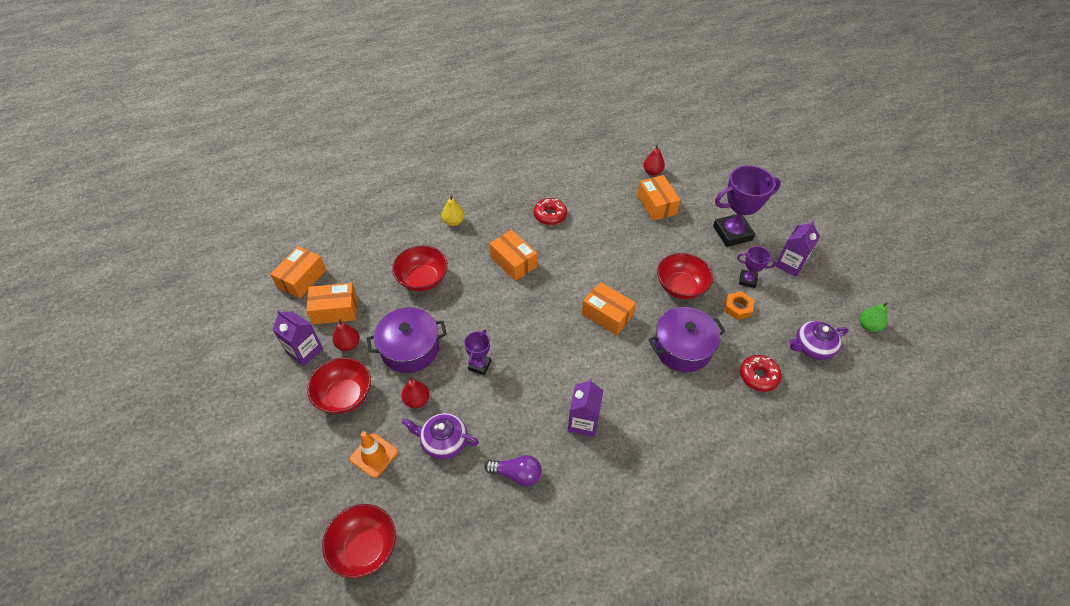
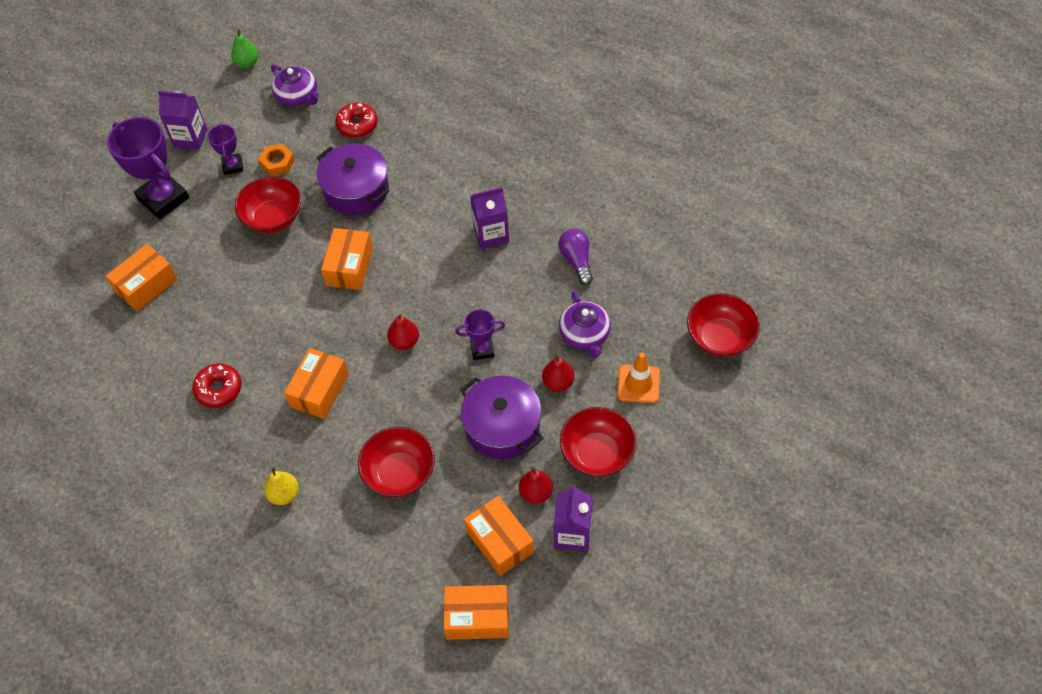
camera: 115 degrees left, 5 degrees up
red pear [643,144,665,176] -> red pear moved to [387,314,419,350]

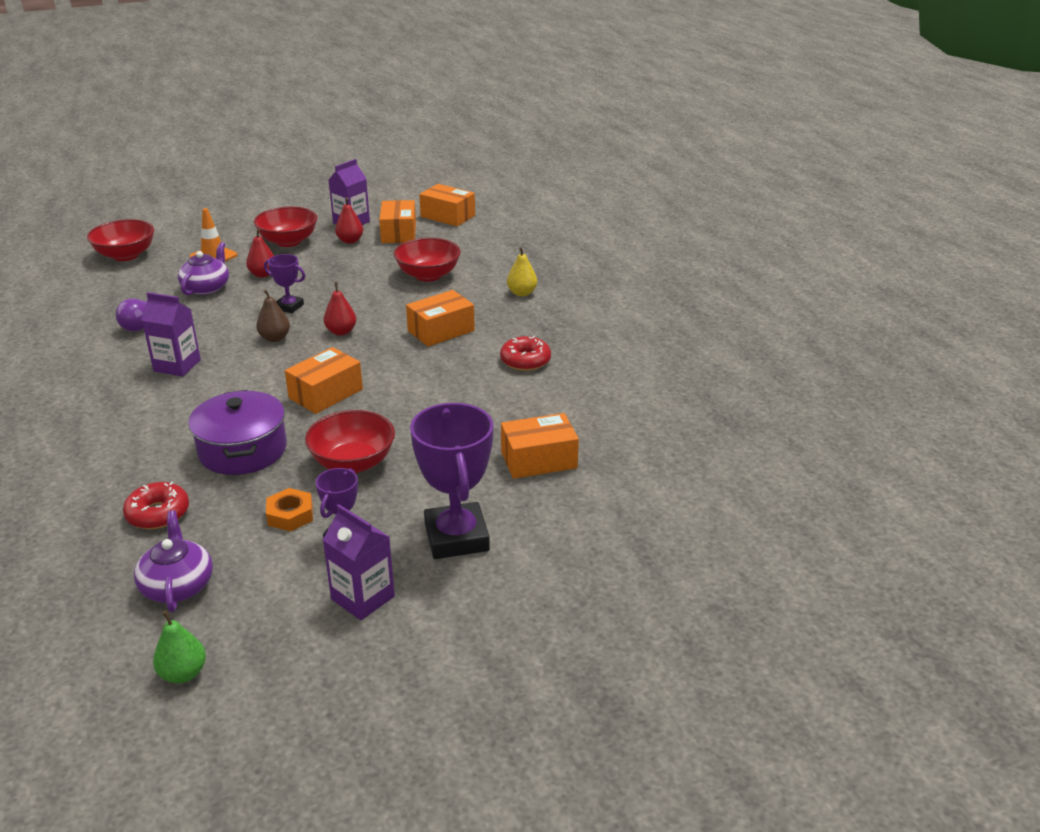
camera: 150 degrees left, 25 degrees down
purple pot [460,376,543,460] -> none
none -> brown pear [256,289,290,342]

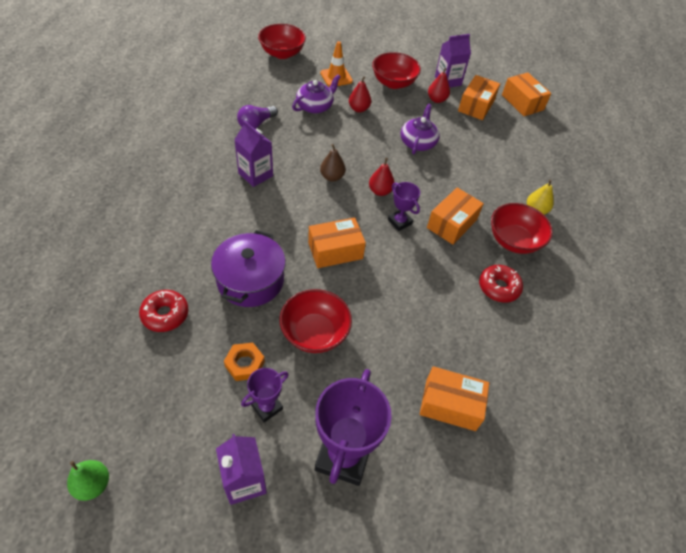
camera: 25 degrees right, 20 degrees up
purple teapot [134,510,213,612] -> purple teapot moved to [401,104,440,154]
purple trophy [264,254,305,313] -> purple trophy moved to [388,182,420,231]
red bowl [394,238,461,282] -> red bowl moved to [491,203,553,254]
orange box [406,290,475,347] -> orange box turned 45 degrees counterclockwise [427,187,484,245]

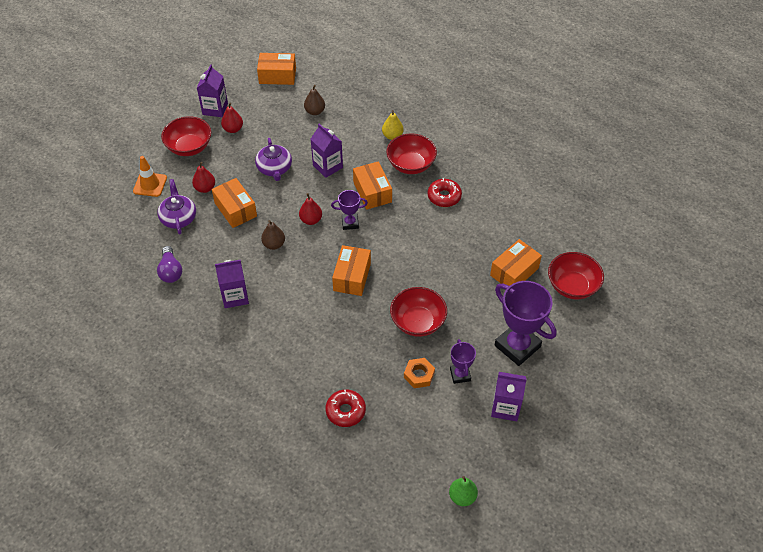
camera: 55 degrees left, 0 degrees up
purple pot [211,230,286,307] -> none
red bowl [258,24,306,59] -> red bowl moved to [548,252,604,299]
purple teapot [401,104,440,154] -> purple teapot turned 150 degrees counterclockwise [255,138,292,181]
orange box [458,75,500,120] -> orange box moved to [212,178,257,228]
none -> brown pear [304,85,325,115]
none -> purple carton [311,124,343,178]

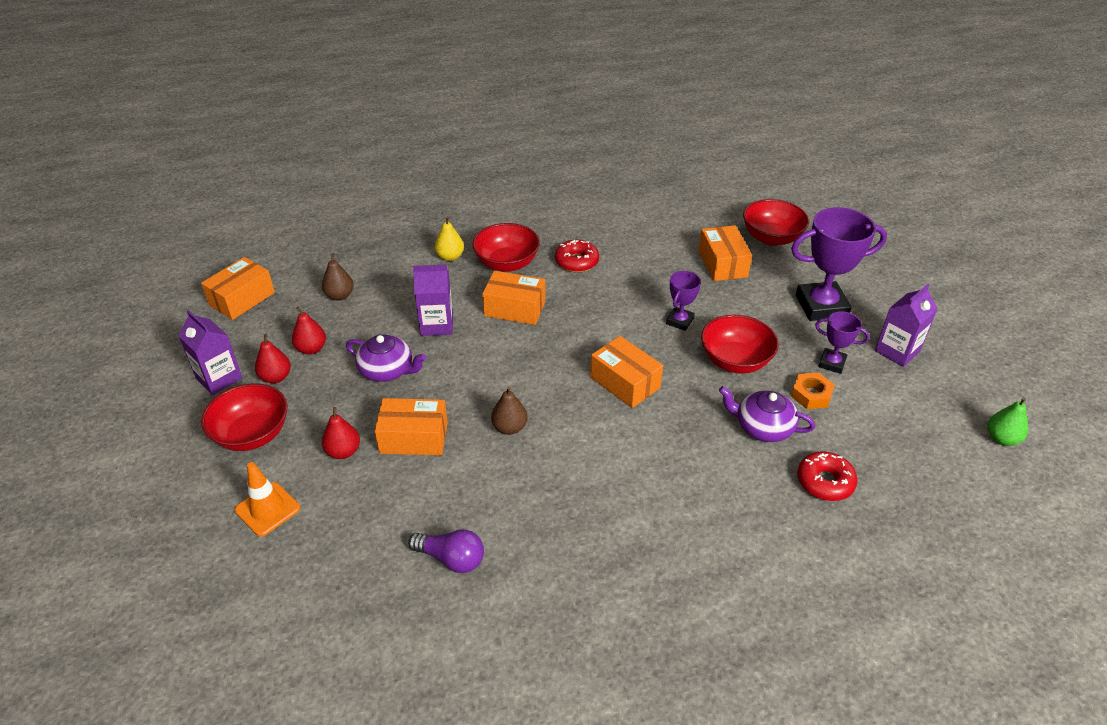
camera: 55 degrees left, 10 degrees down
purple teapot [157,179,196,235] -> purple teapot moved to [719,386,815,442]
purple carton [215,260,249,308] -> none
red pear [299,193,322,225] -> red pear moved to [292,306,326,354]
purple trophy [331,190,368,230] -> purple trophy moved to [666,271,701,331]

